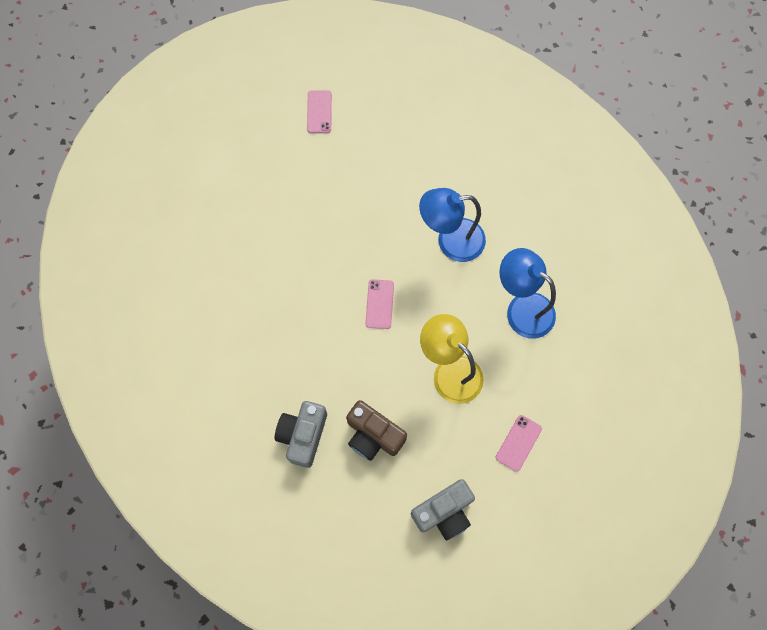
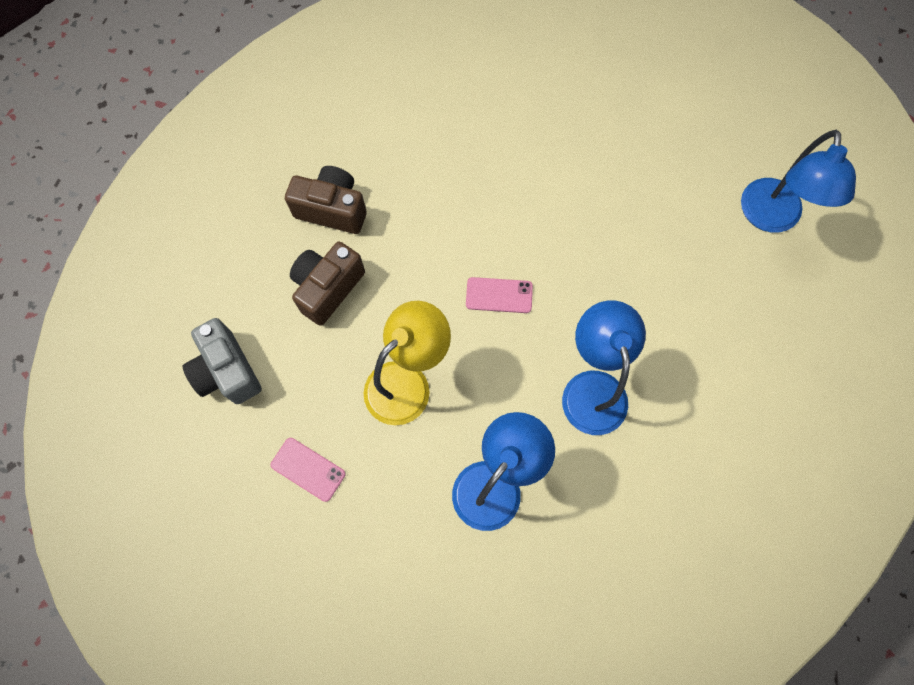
camera: 90 degrees right, 0 degrees up
grey camera [275,401,327,468] -> brown camera [285,166,367,234]
pink phone [307,91,332,133] -> blue lamp [741,130,856,233]

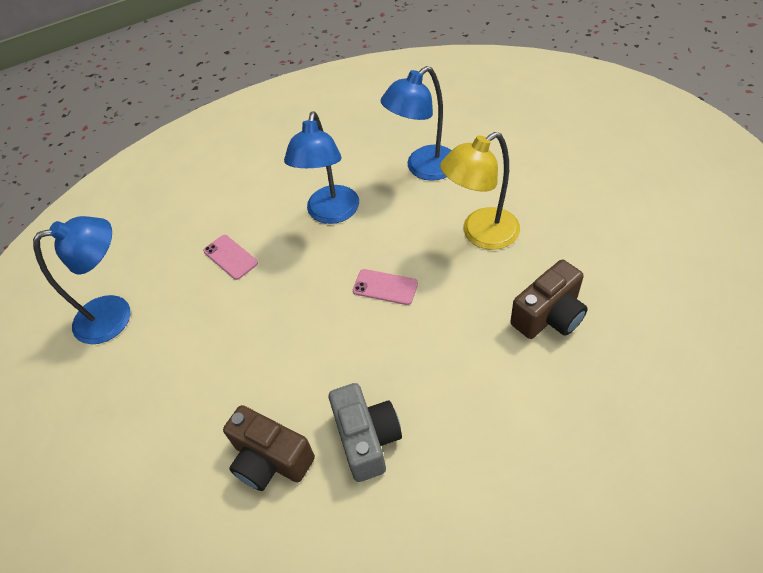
camera: 160 degrees left, 20 degrees down
grey camera [183,318,262,404] -> grey camera moved to [329,383,402,482]
pink phone [271,438,345,502] -> pink phone moved to [203,235,258,280]
brown camera [285,166,367,234] -> brown camera moved to [223,405,315,491]
blue lamp [741,130,856,233] -> blue lamp turned 45 degrees clockwise [33,216,130,344]

